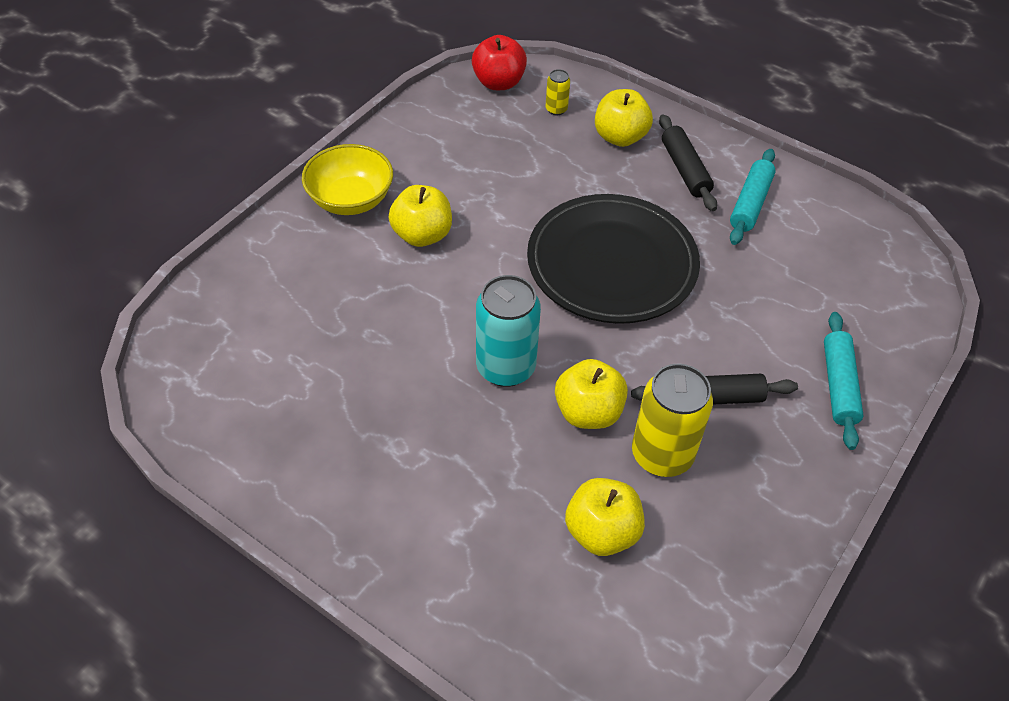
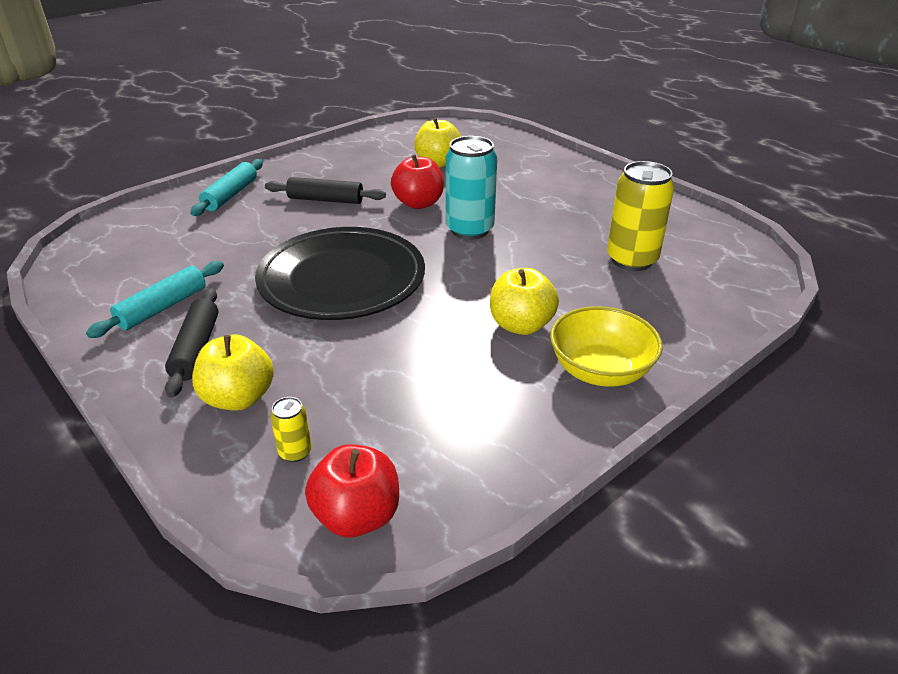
camera: 165 degrees left, 15 degrees down
yellow apple [555,359,628,429] -> red apple [391,154,444,209]
yellow can [632,364,713,477] -> yellow can moved to [607,161,674,271]

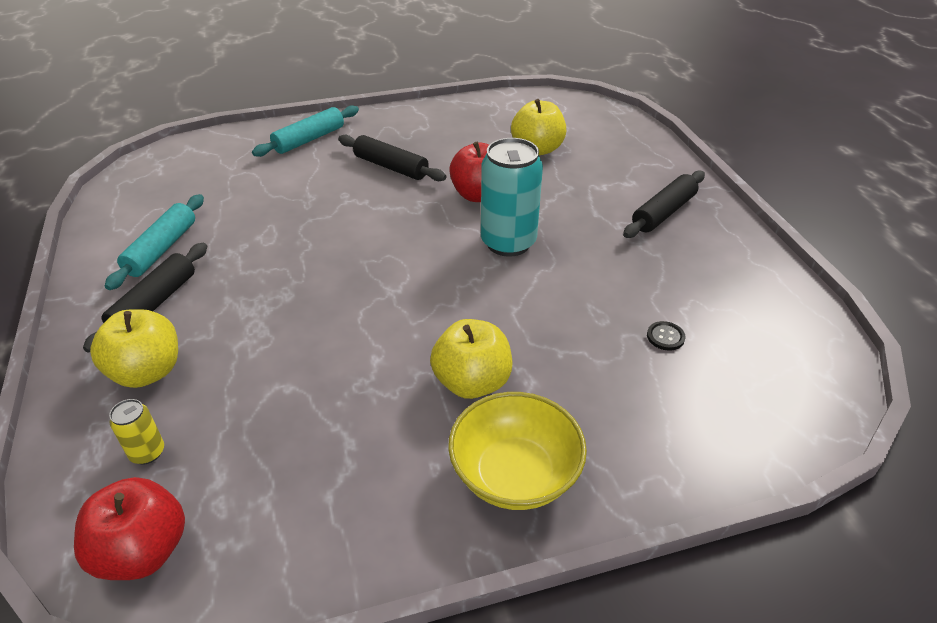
camera: 25 degrees right, 5 degrees up
turquoise rolling pin [86,261,224,338] -> turquoise rolling pin turned 45 degrees counterclockwise [105,194,204,290]
black plate [255,227,425,320] -> none
yellow can [607,161,674,271] -> black button [647,321,685,350]
none -> black rolling pin [623,170,705,238]

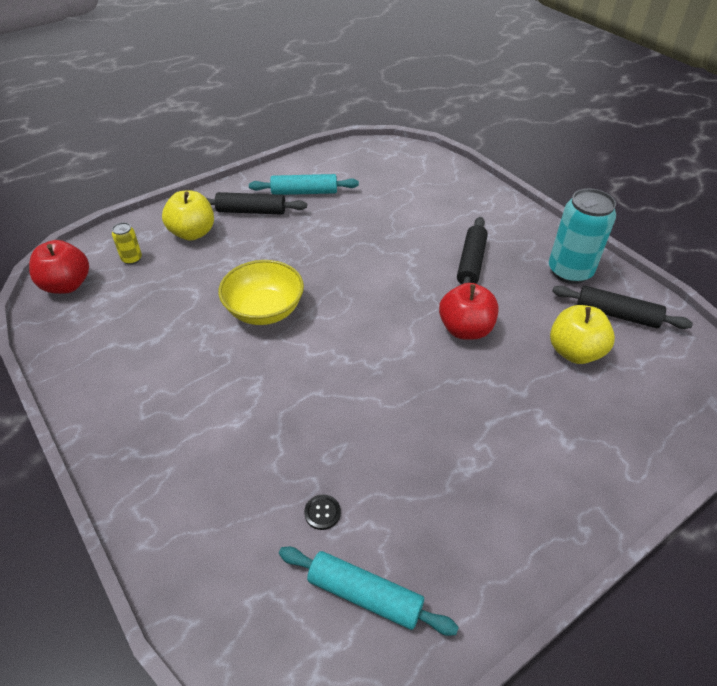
camera: 70 degrees right, 5 degrees up
turquoise rolling pin [252,105,359,157] -> turquoise rolling pin moved to [279,547,459,636]
yellow apple [430,319,512,399] -> none
yellow bowl [448,392,587,510] -> yellow bowl moved to [218,260,304,325]
turquoise can [481,138,543,257] -> turquoise can moved to [549,188,616,284]
black rolling pin [623,170,705,238] -> black rolling pin moved to [552,285,693,329]

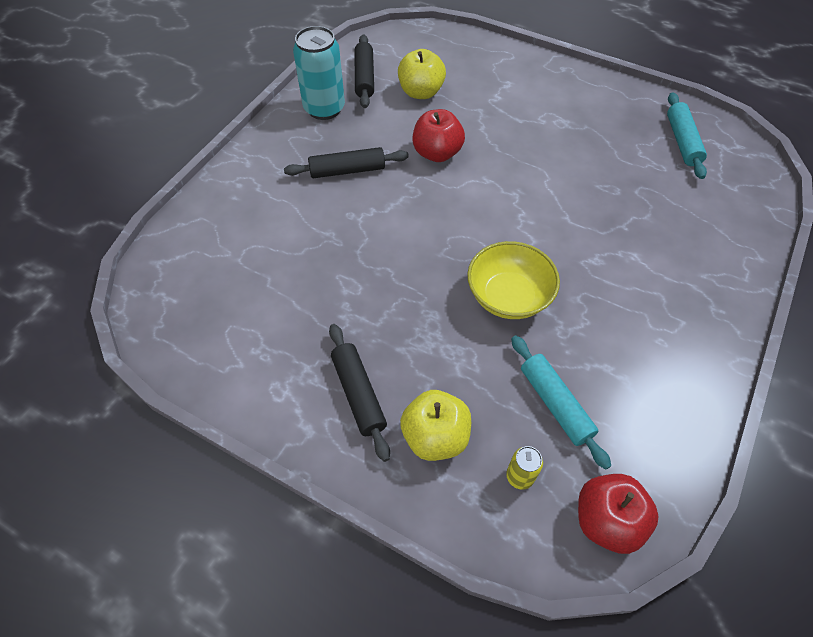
camera: 115 degrees left, 10 degrees up
turquoise rolling pin [249,174,359,195] -> turquoise rolling pin moved to [511,336,611,469]
black button [304,494,341,530] -> none

